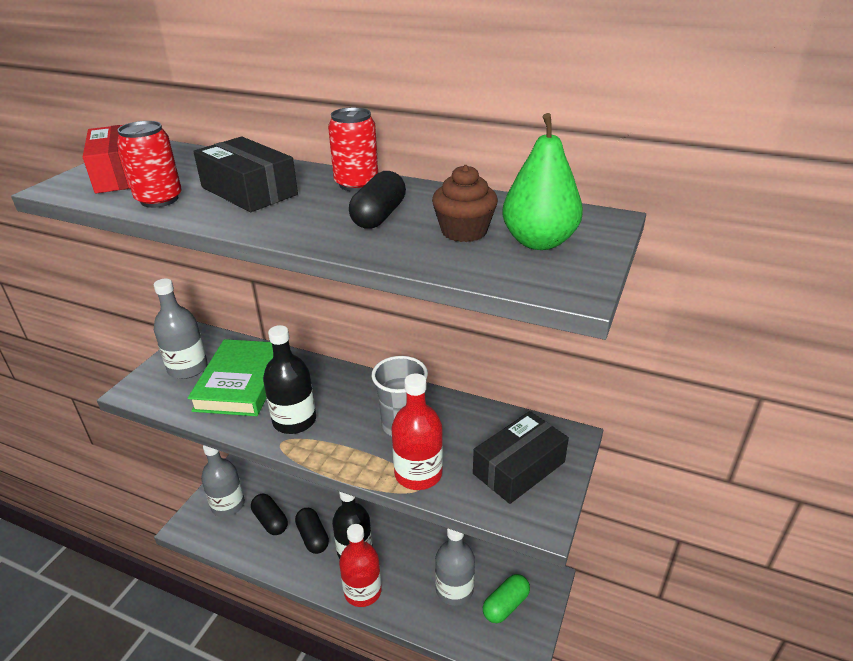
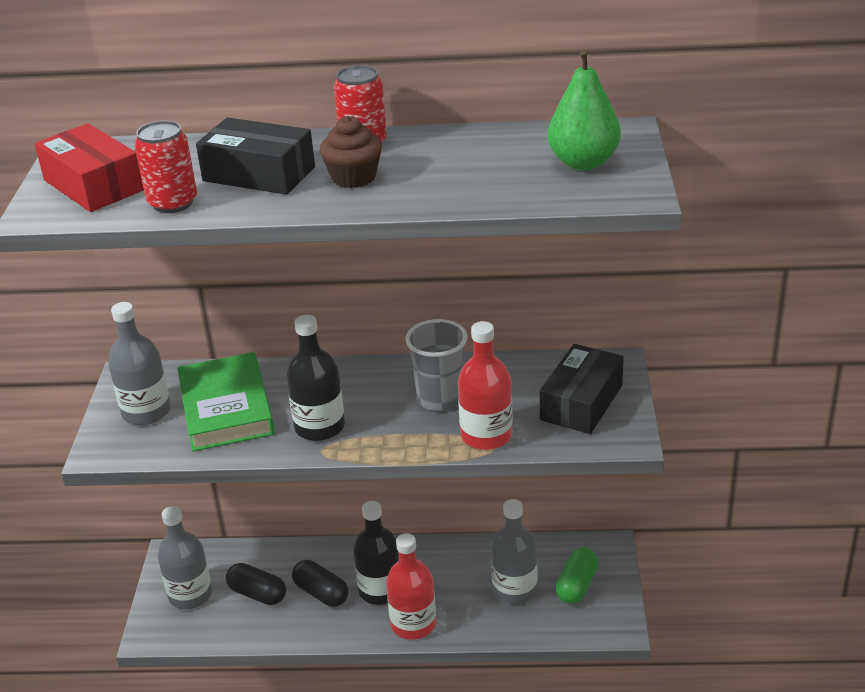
camera: 20 degrees left, 0 degrees up
black capsule [349,171,406,229] -> none
brown cupcake [432,165,498,242] -> brown cupcake moved to [320,116,382,188]

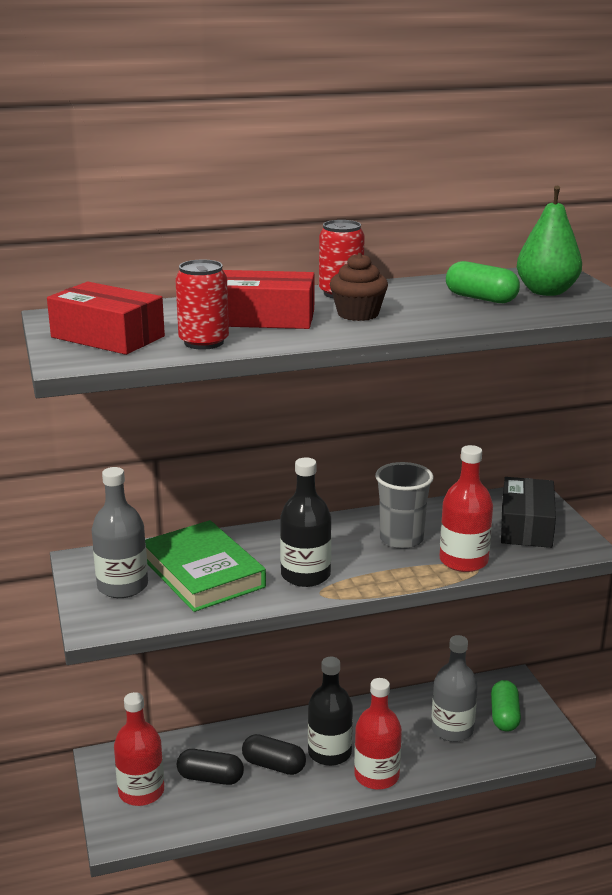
camera: 20 degrees left, 10 degrees down
grey bottle [158,506,212,609] -> red bottle [114,692,164,806]
black box [196,118,315,195] -> red box [223,270,314,329]
none -> green capsule [446,261,520,303]

